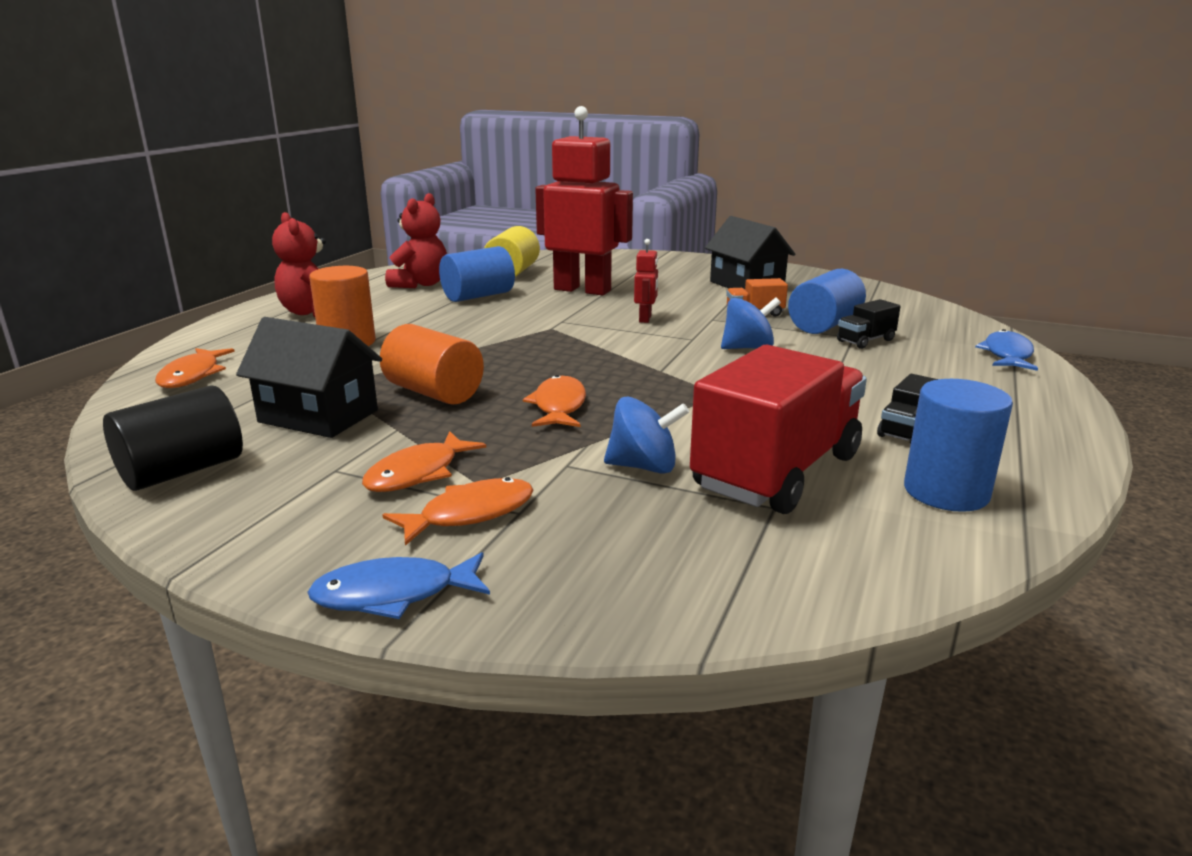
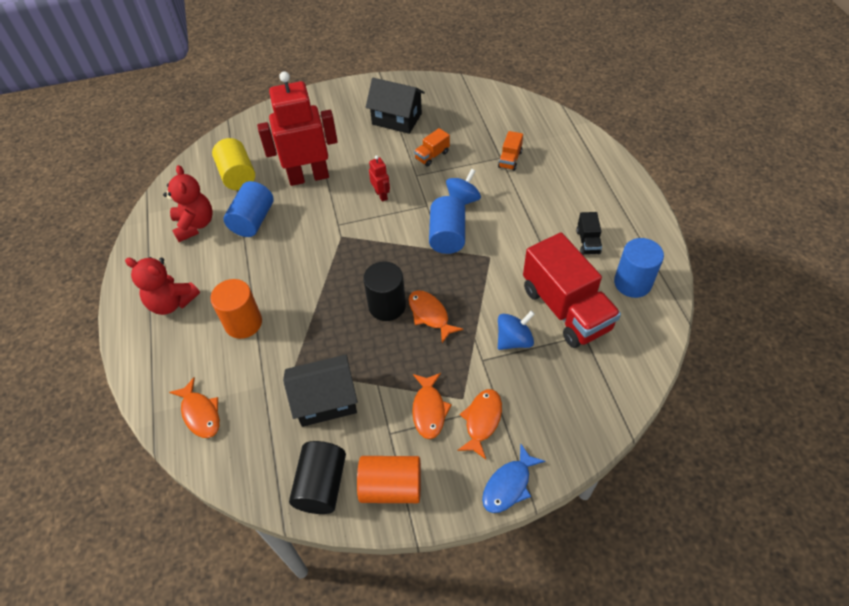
camera: 35 degrees left, 30 degrees up
orange cylinder [380,324,484,405] -> orange cylinder moved to [357,456,421,503]
red truck [690,345,867,514] -> red truck turned 150 degrees clockwise [523,232,621,348]
blue cylinder [788,269,866,334] -> blue cylinder moved to [429,196,465,254]
black truck [837,299,901,349] -> orange truck [498,131,523,171]
blue fish [975,329,1038,371] -> none
none -> black cylinder [363,262,406,321]

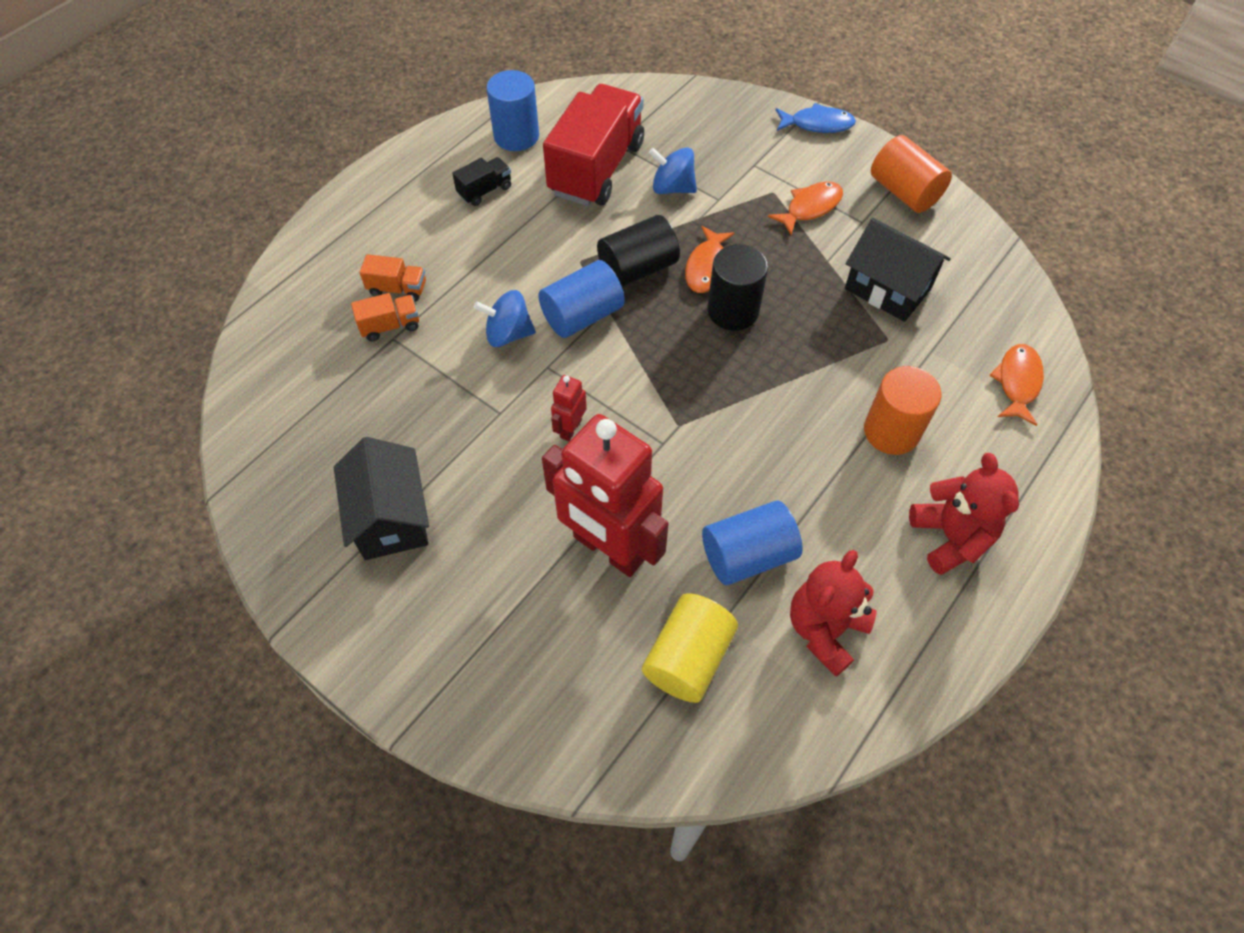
camera: 130 degrees left, 5 degrees up
black cylinder [289,441,346,514] -> black cylinder moved to [597,215,680,287]
orange truck [414,128,450,167] -> orange truck moved to [359,254,426,301]
orange fish [457,389,502,459] -> none

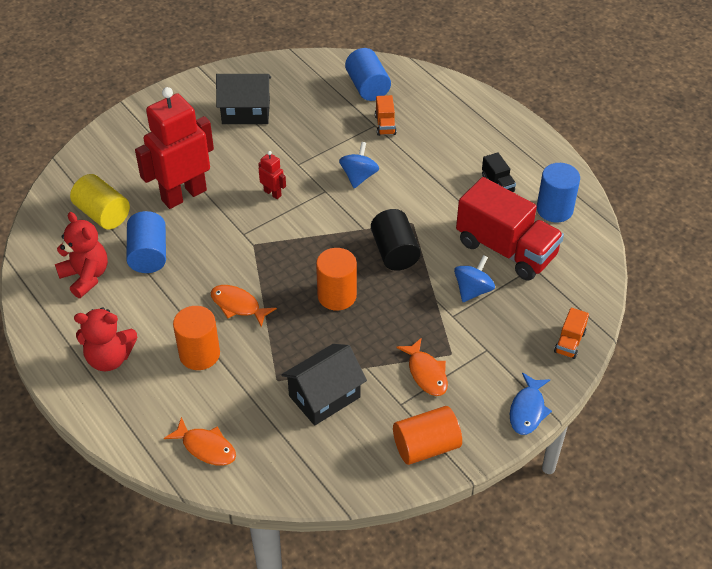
camera: 105 degrees right, 10 degrees down
orange truck [359,254,426,301] -> orange truck moved to [554,308,589,359]
blue cylinder [538,260,625,338] -> blue cylinder moved to [345,48,391,101]
orange fish [685,226,734,293] -> orange fish moved to [210,285,277,327]
black cylinder [707,244,768,331] -> orange cylinder [316,248,357,311]

